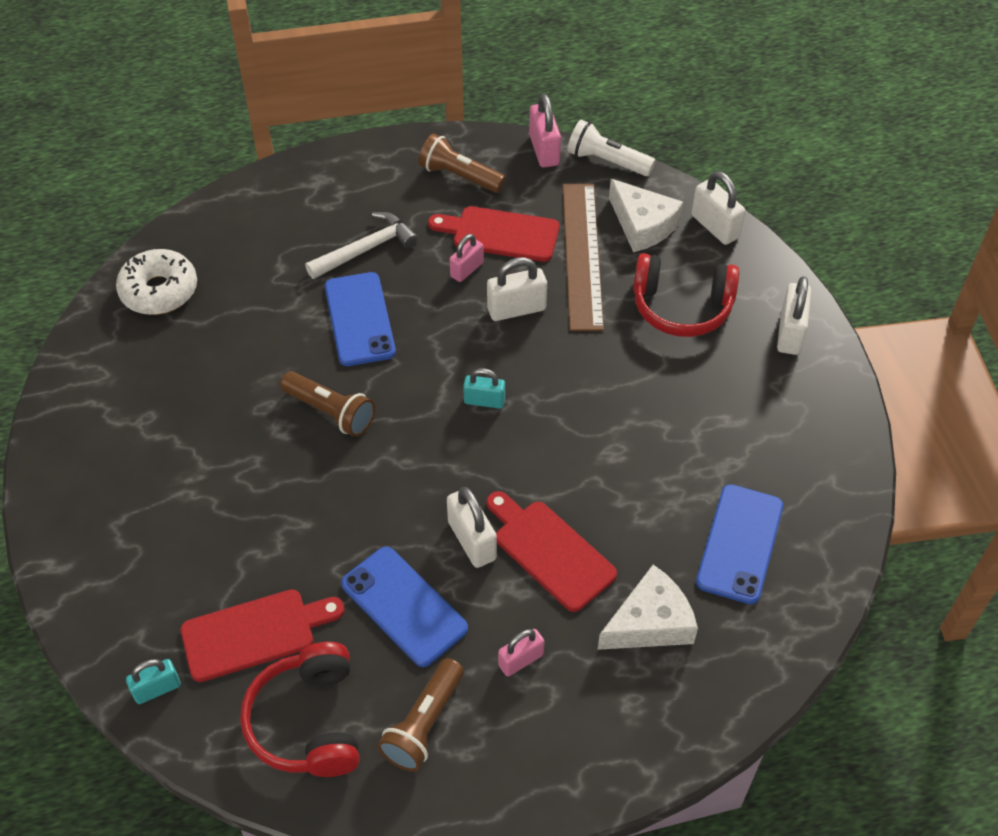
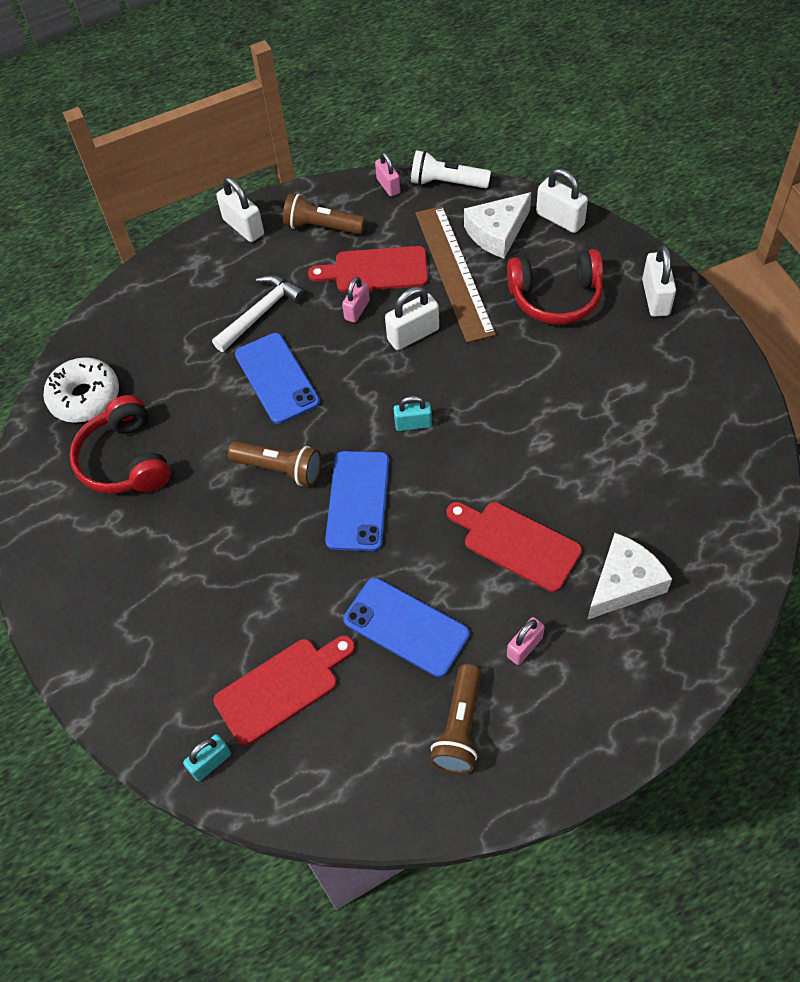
camera: 10 degrees left, 5 degrees up
red headphones [240,642,360,777] -> red headphones moved to [69,395,171,494]
white padlock [447,487,497,568] -> white padlock moved to [216,177,264,242]
pink padlock [529,94,561,168] -> pink padlock [375,152,400,196], size x0.66
white cheese [609,179,683,252] -> white cheese turned 105 degrees clockwise [464,192,531,258]
blue phone [696,484,783,604] -> blue phone moved to [325,451,389,551]

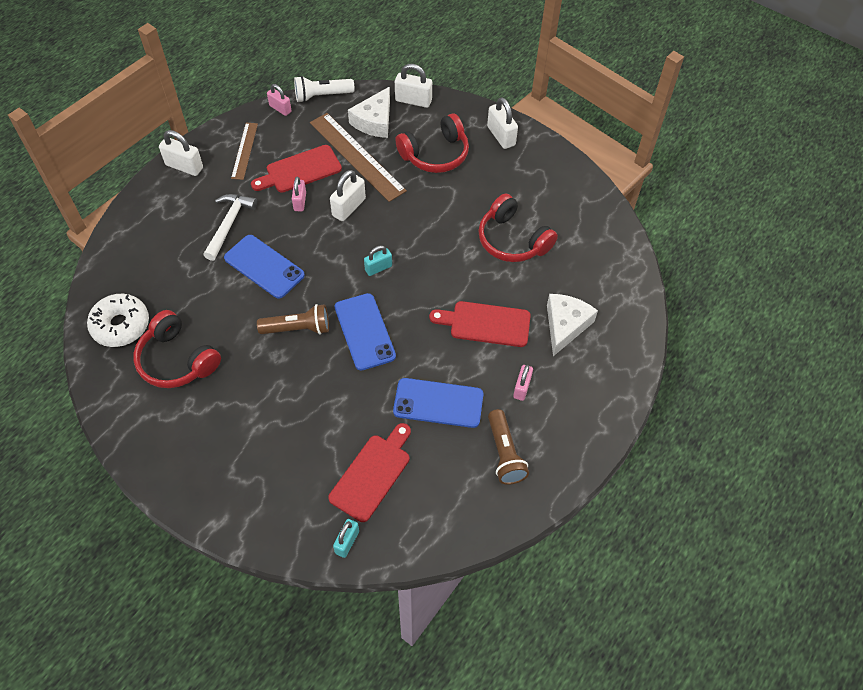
camera: 30 degrees left, 0 degrees up
brown flashlight [283,193,365,235] -> brown ruler [231,123,258,180]
none -> red headphones [478,194,558,262]

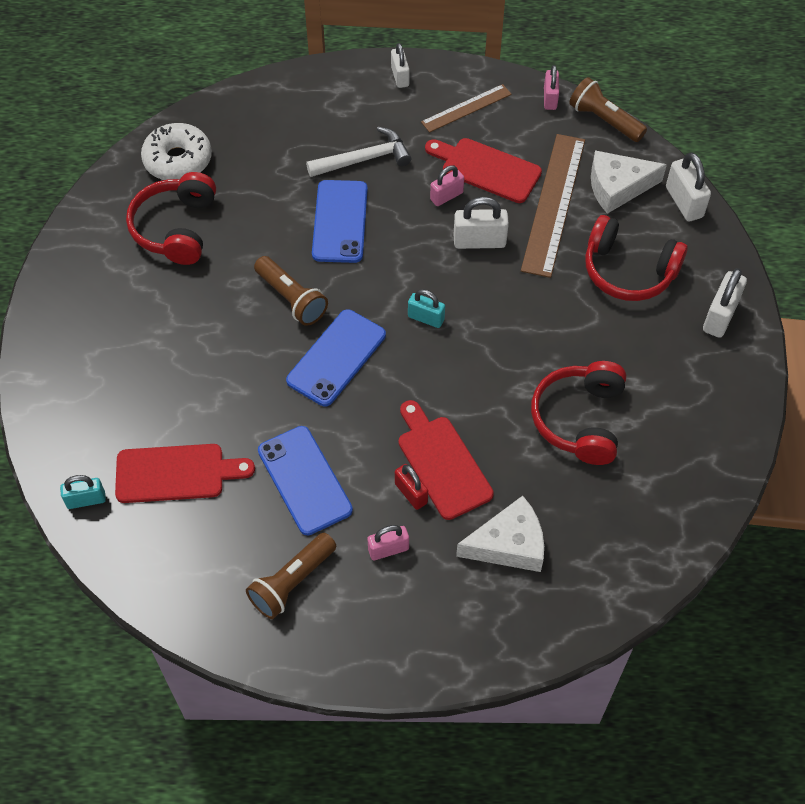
camera: 55 degrees right, 0 degrees up
white padlock [159,130,203,176] -> white padlock [391,43,409,88], size x0.66
white flashlight [294,76,355,102] -> brown flashlight [569,77,647,142]
none -> red padlock [395,464,428,510]

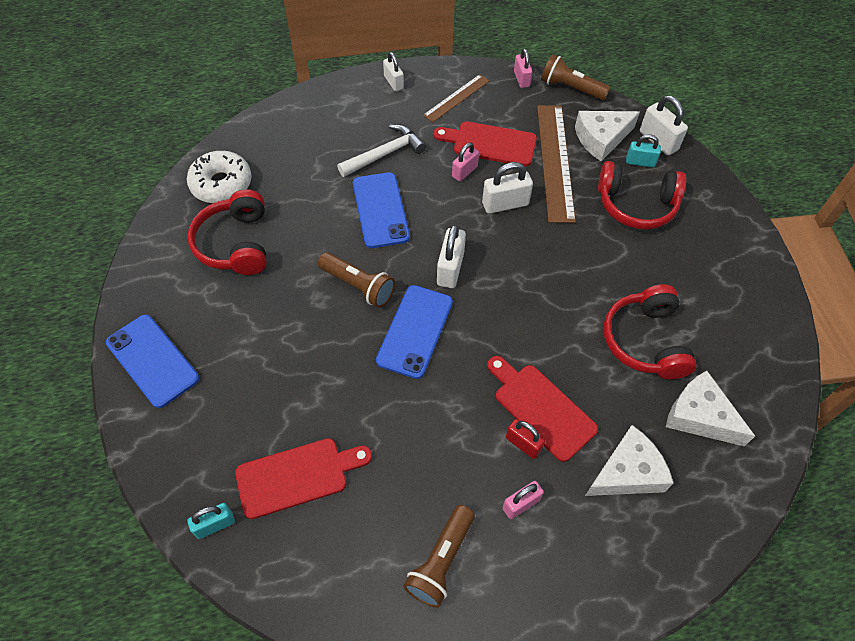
camera: 15 degrees left, 0 degrees up
blue phone [258,426,353,535] -> blue phone moved to [106,314,199,408]
turquoise padlock [408,289,445,328] -> turquoise padlock moved to [626,134,661,167]
white padlock [703,268,747,338] -> white padlock moved to [437,224,466,288]
none -> white cheese [666,371,755,446]

